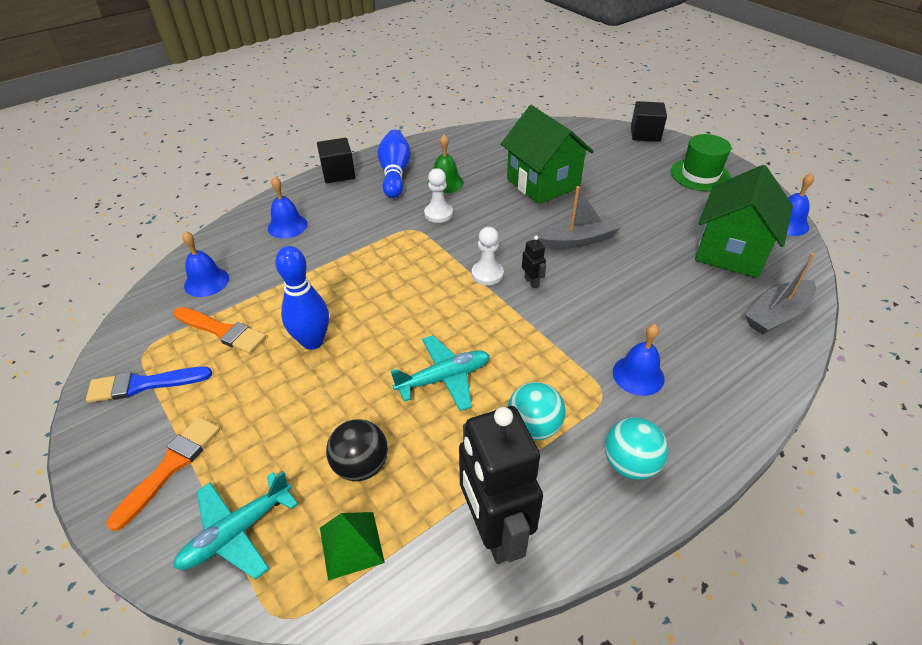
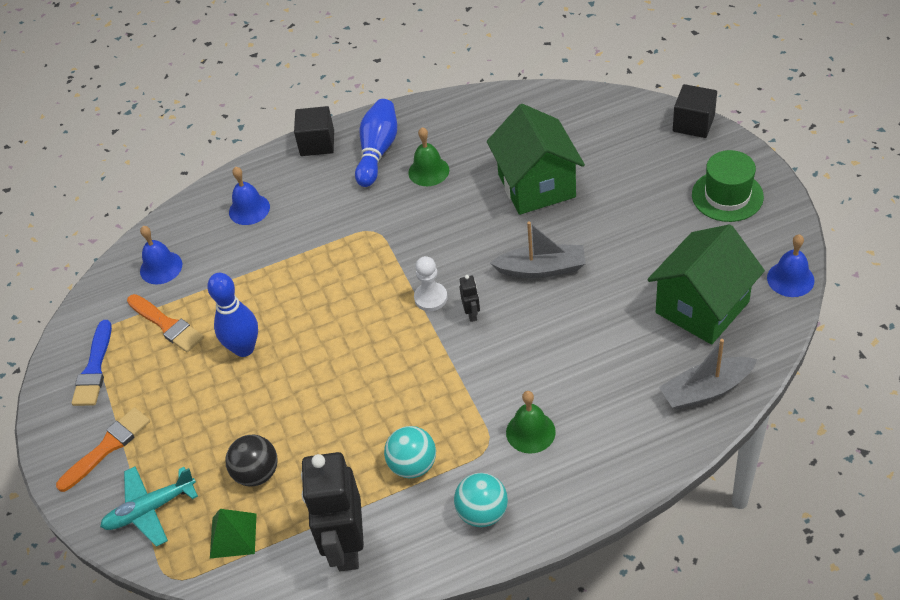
camera: 20 degrees right, 5 degrees up
blue brush [86,367,212,403] -> blue brush turned 90 degrees counterclockwise [72,320,112,406]
turquoise plane [391,335,490,411] -> none
white pawn [424,168,453,223] -> none
blue bell [613,324,665,396] -> green bell [506,391,556,454]

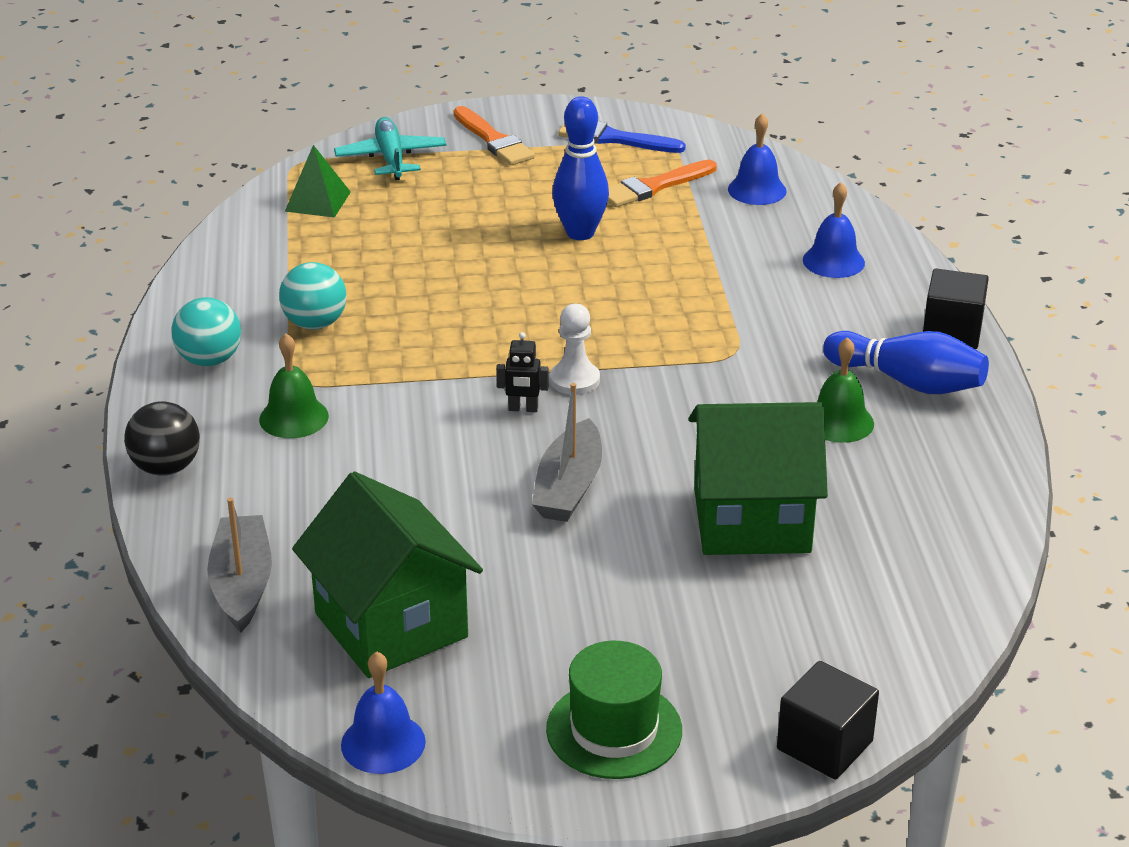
camera: 100 degrees right, 15 degrees down
black ball [225,435,278,487] -> black ball moved to [124,401,200,476]
black robot [301,452,364,572] -> none

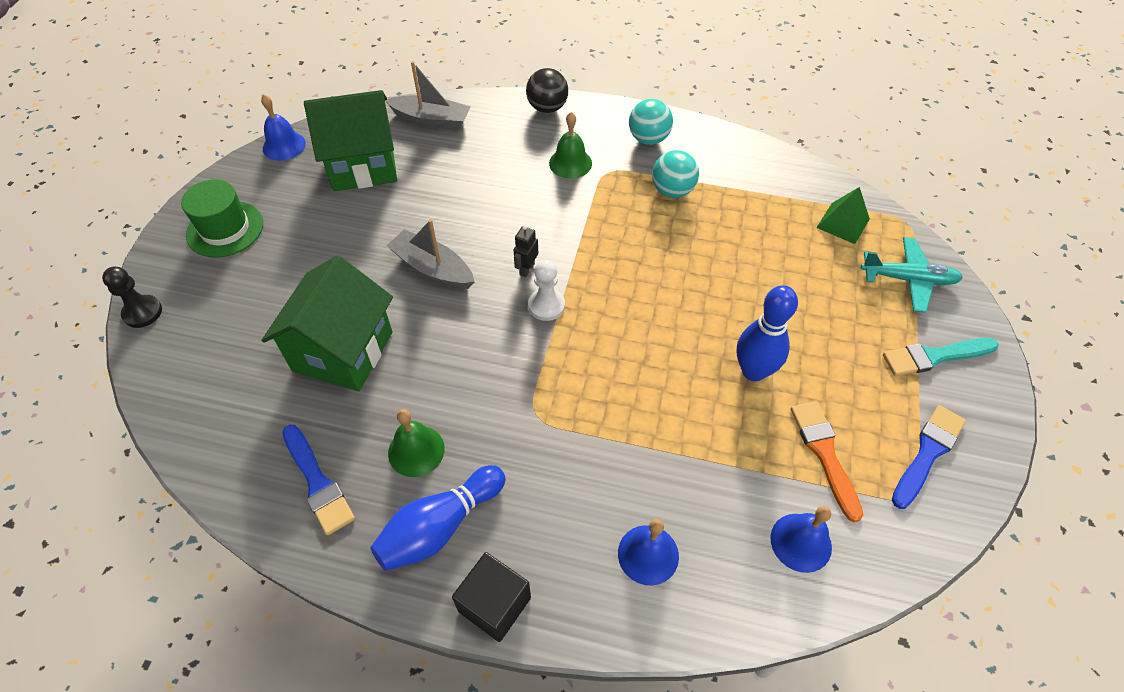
camera: 110 degrees right, 20 degrees up
orange brush [454,106,535,165] -> turquoise brush [883,338,999,376]
black cube [777,661,879,779] -> black pawn [102,267,162,328]
none -> blue brush [282,425,355,536]

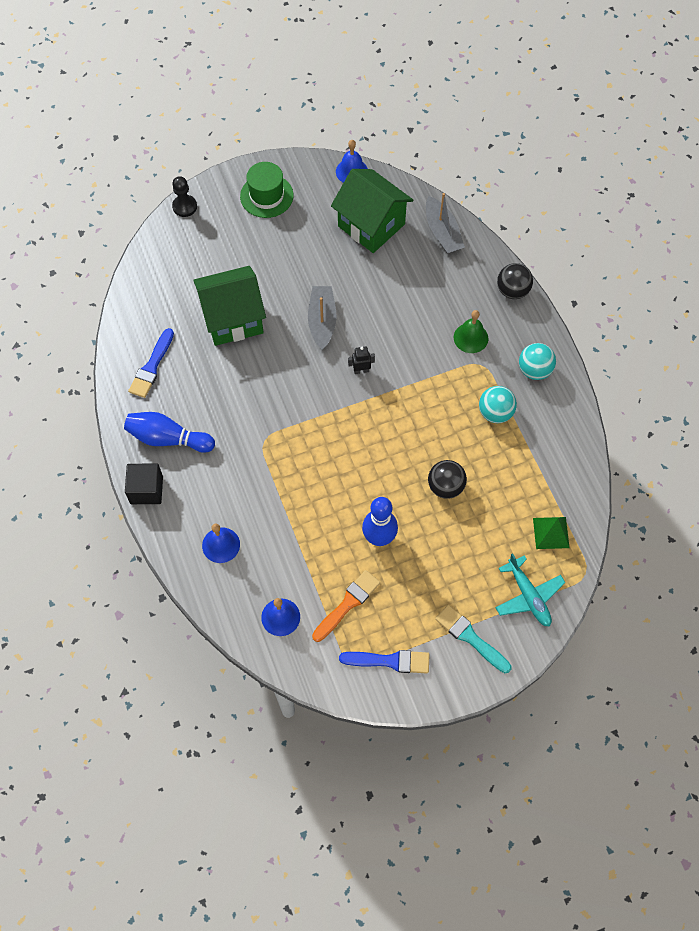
camera: 55 degrees right, 10 degrees up
green bell [388,409,445,477] -> none
white pawn [528,260,565,321] -> none
none -> black ball [428,460,467,499]

